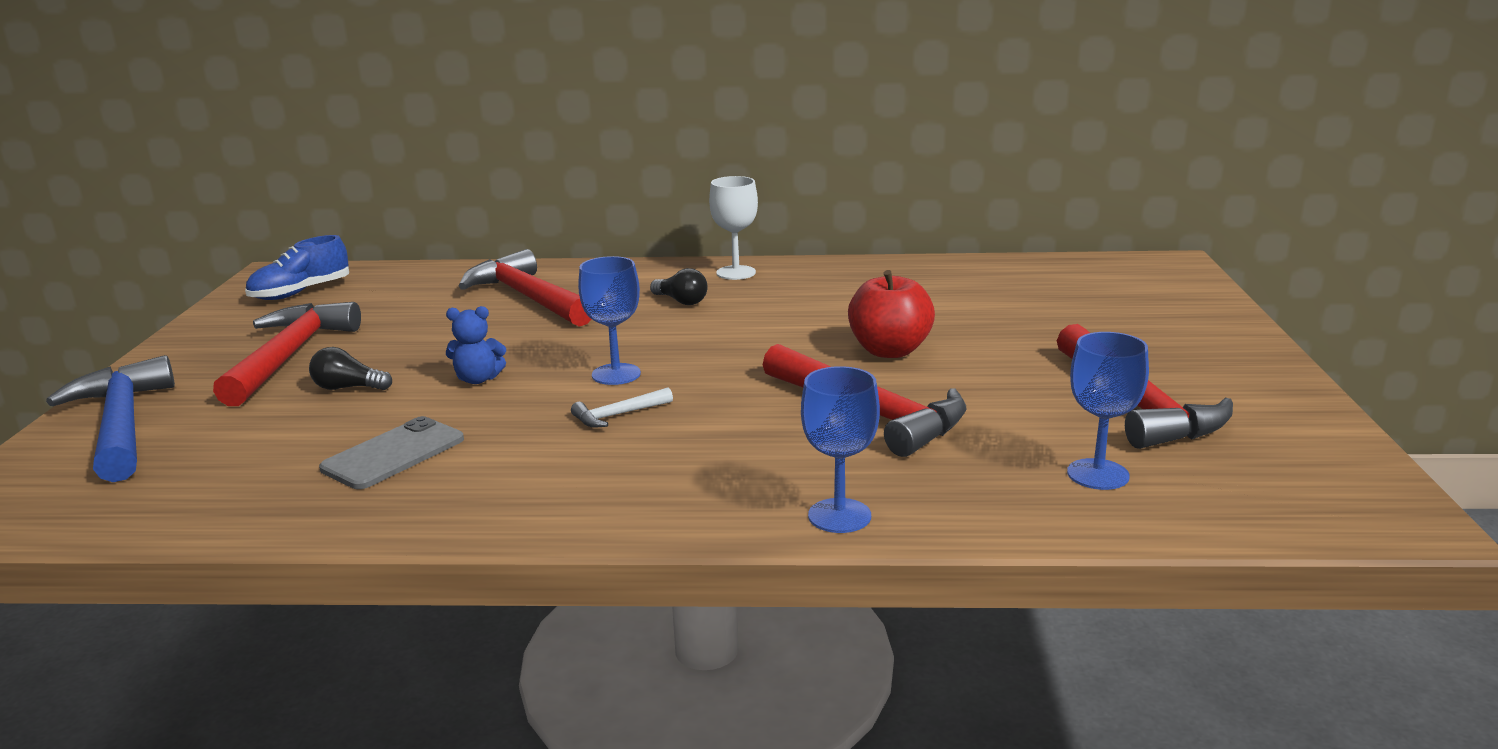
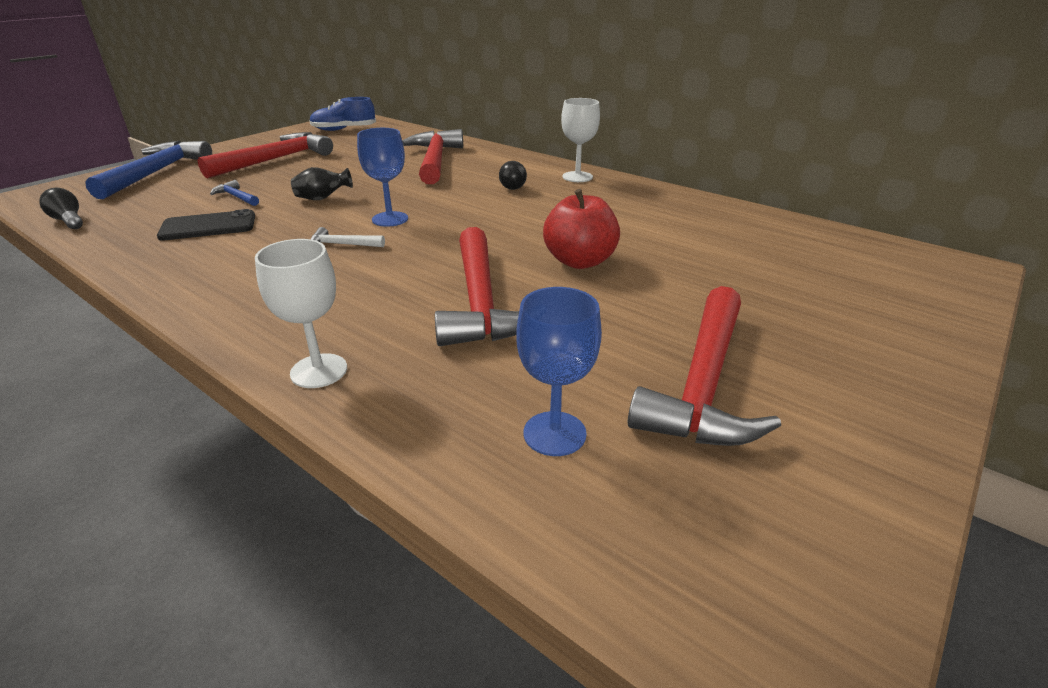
camera: 35 degrees right, 10 degrees up
black light bulb [309,347,392,390] -> black light bulb moved to [39,188,83,229]
grey phone [319,416,464,489] -> black phone [157,209,255,241]
blue teddy bear [446,306,506,384] -> black vase [291,167,353,200]
blue goblet [801,366,880,533] -> white goblet [255,239,347,388]
none -> blue hammer [210,180,259,206]

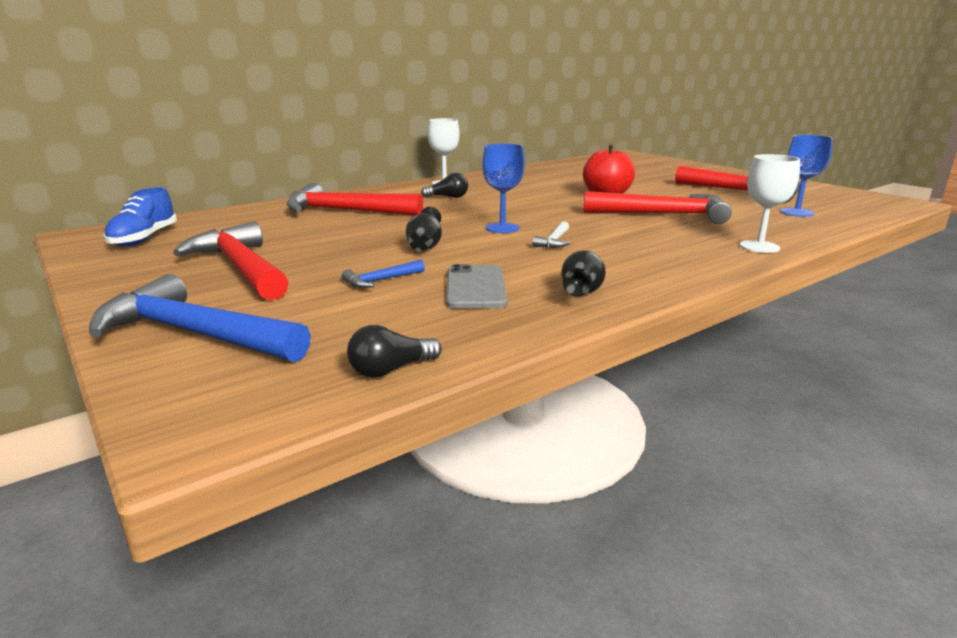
camera: 75 degrees left, 10 degrees down
black phone [157,209,255,241] -> grey phone [446,264,508,309]
none -> black vase [561,250,606,297]

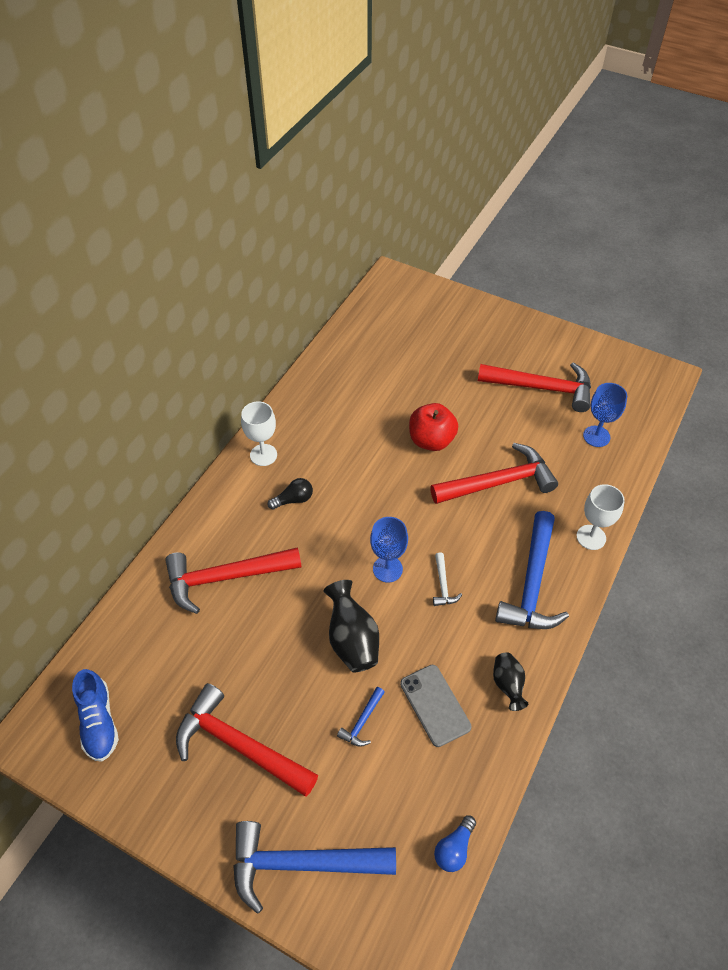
camera: 25 degrees left, 30 degrees up
black light bulb [347,325,442,378] -> blue light bulb [434,815,476,872]
black vase [406,207,442,251] -> black vase [323,580,379,672], size x1.62
none -> blue hammer [495,511,569,629]

